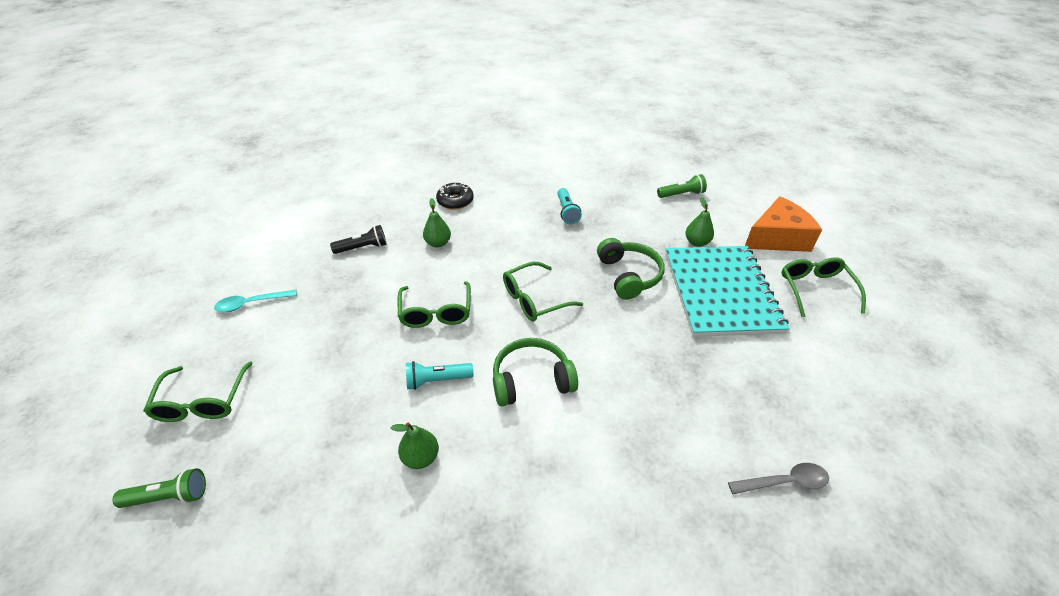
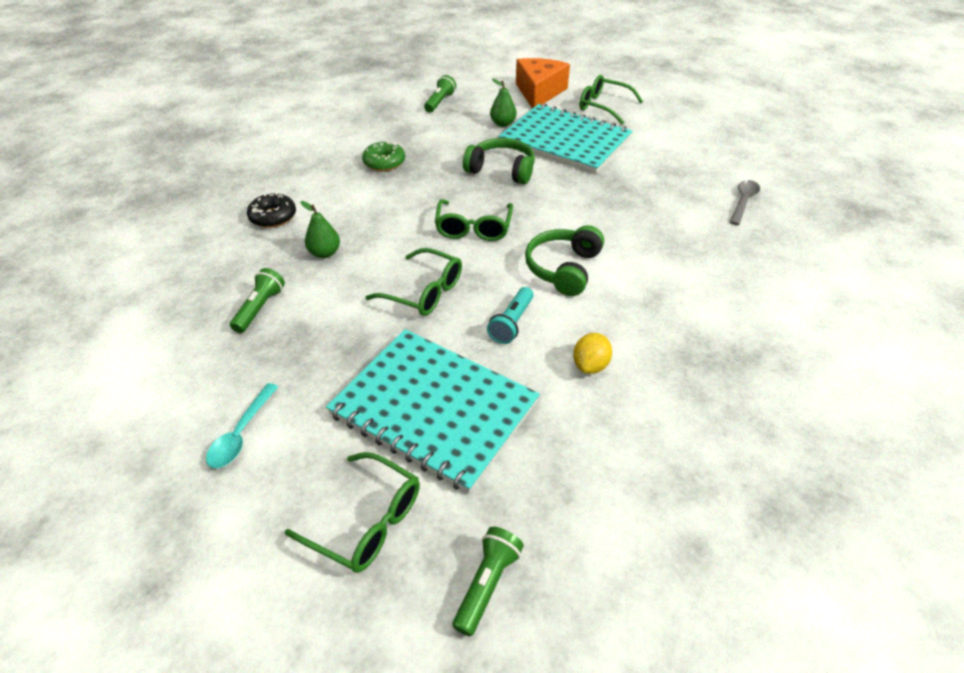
camera: 55 degrees left, 0 degrees up
black flashlight [330,225,387,254] -> green flashlight [230,268,285,333]
green pear [391,422,439,469] -> yellow lemon [573,333,612,374]
turquoise flashlight [557,188,582,224] -> green donut [362,141,405,171]
none -> turquoise notebook [326,329,540,493]

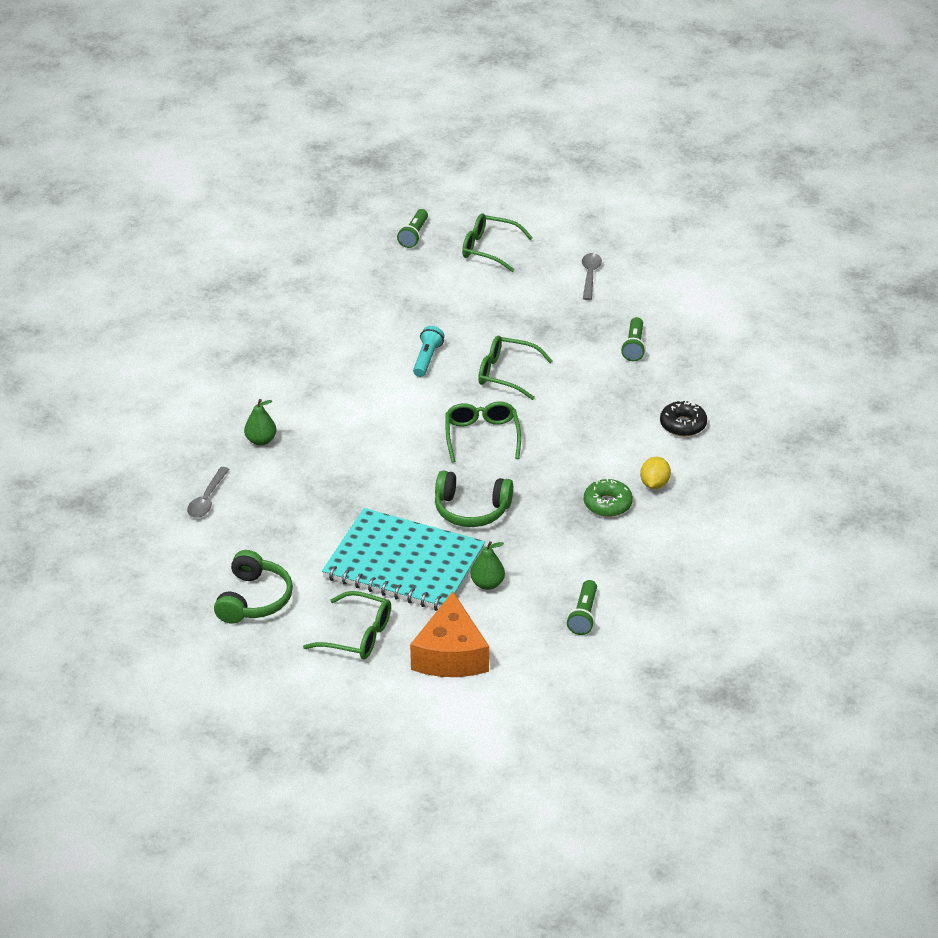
camera: 170 degrees right, 5 degrees down
turquoise spoon [206,383,278,468] -> grey spoon [582,253,602,300]
green pear [300,201,340,258] -> green pear moved to [244,399,276,446]
turquoise notebook [326,329,540,493] -> none
green headphones [525,225,604,296] -> green headphones moved to [214,550,293,624]
yellow lemon [573,333,612,374] -> yellow lemon moved to [640,457,671,489]

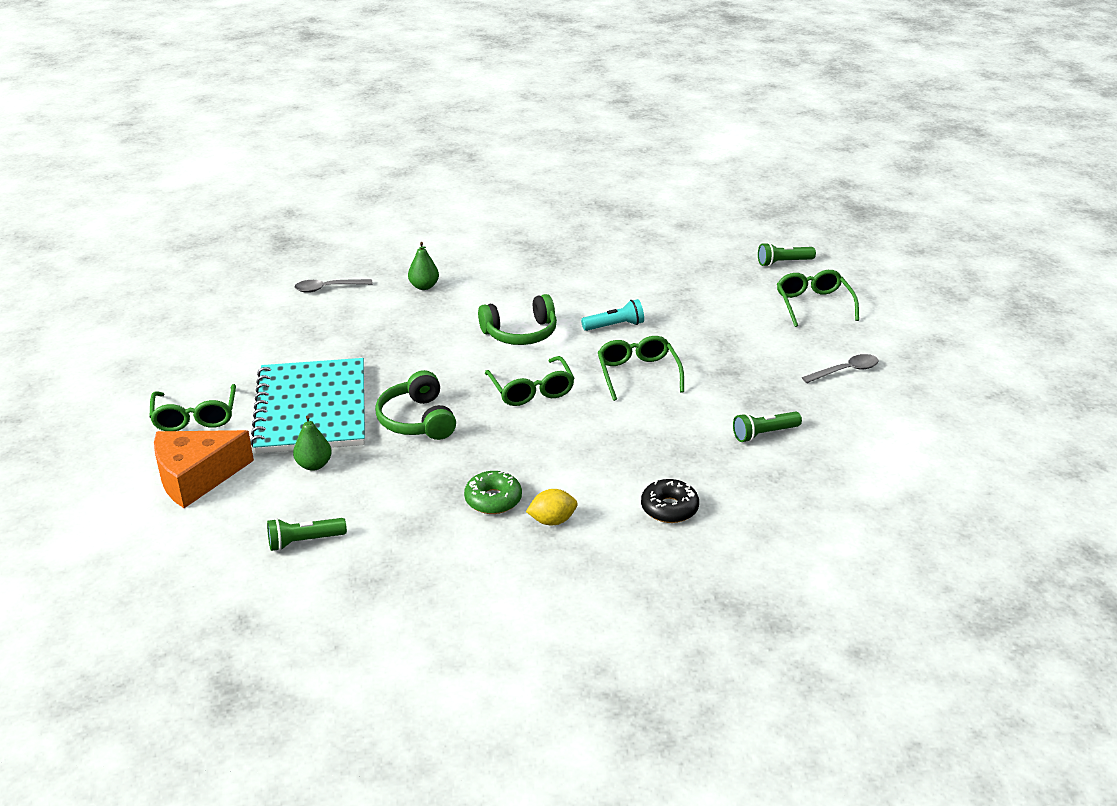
camera: 60 degrees right, 5 degrees down
green headphones [214,550,293,624] -> green headphones moved to [478,294,557,345]
green glasses [445,401,521,462] -> green glasses turned 105 degrees clockwise [485,356,575,406]

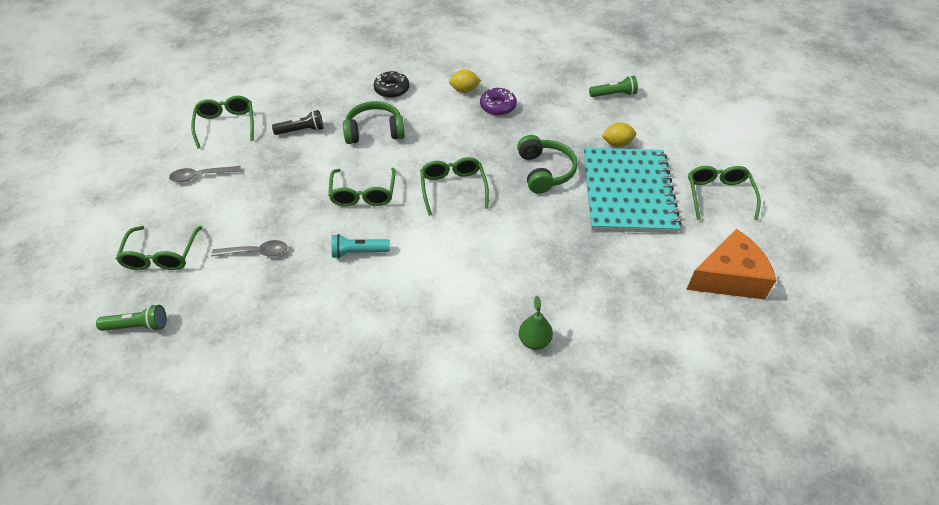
camera: 170 degrees left, 15 degrees up
orange cheese [154,430,254,508] -> orange cheese moved to [686,229,776,299]
green pear [293,415,332,471] -> yellow lemon [602,122,636,147]
grey spoon [295,279,373,293] -> grey spoon moved to [211,240,288,257]
green donut [464,471,522,514] -> purple donut [480,88,517,116]
green headphones [478,294,557,345] -> green headphones moved to [343,101,405,144]
green flashlight [733,412,802,442] -> black flashlight [272,110,324,135]
none -> green glasses [191,96,254,148]

